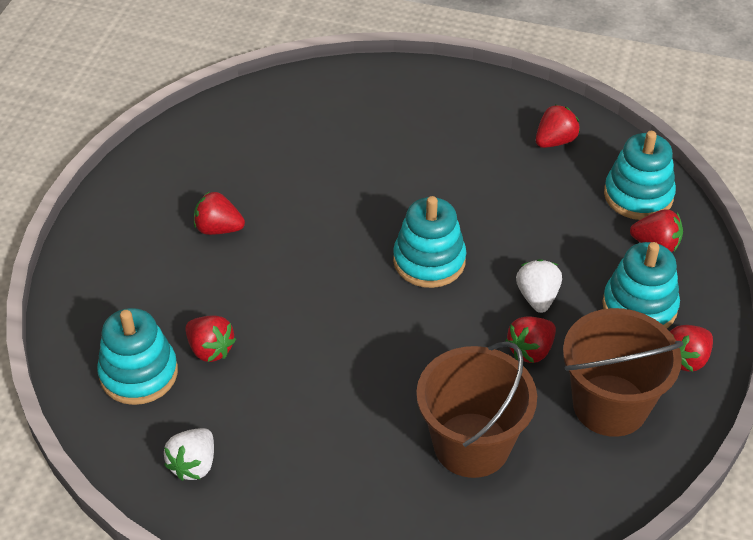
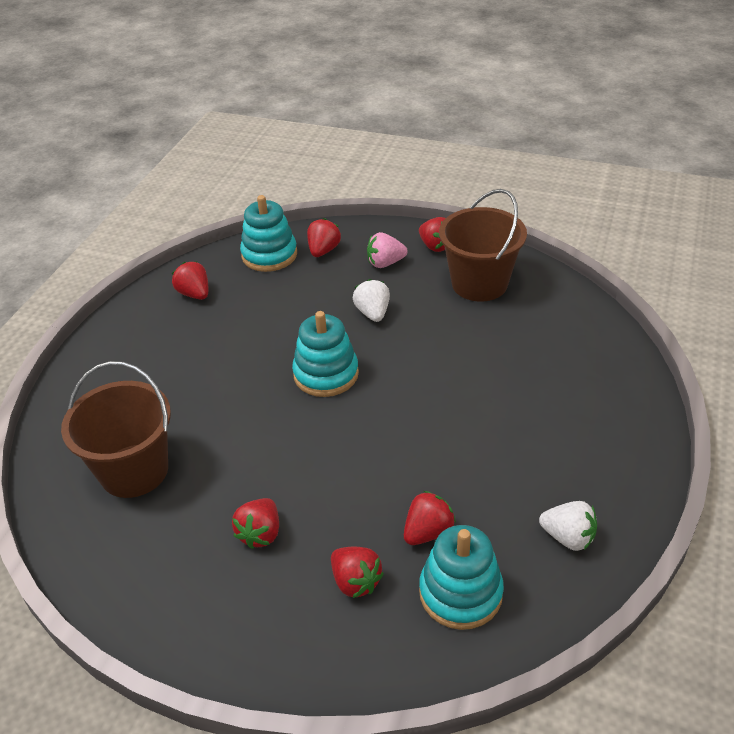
camera: 85 degrees left, 5 degrees down
brown bucket [416,341,537,478] -> brown bucket moved to [61,361,171,498]
red strawberry [505,316,556,363] -> red strawberry moved to [331,547,384,598]
white strawberry [516,259,562,313] -> white strawberry turned 75 degrees clockwise [353,279,390,322]
turquoise stacking toy [602,242,680,328] -> pink strawberry [367,232,408,268]

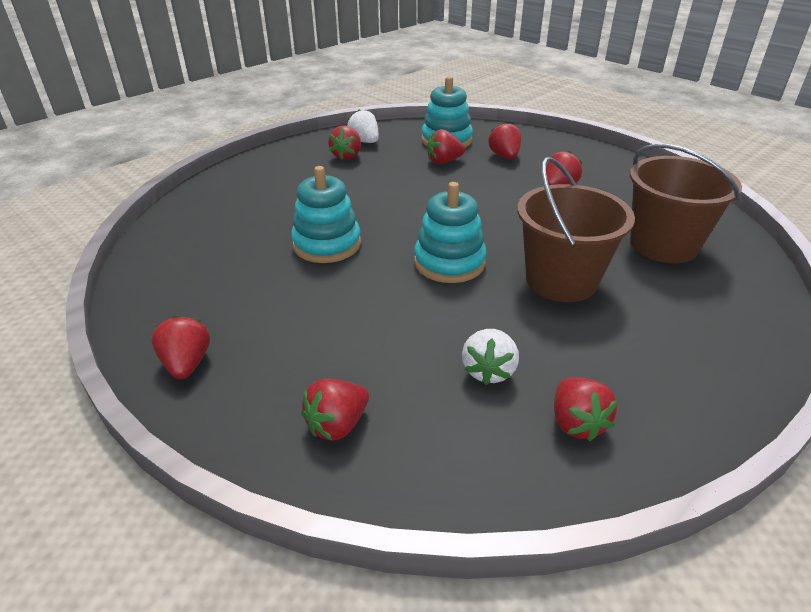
camera: 155 degrees left, 5 degrees down
turquoise stacking toy [240,195,297,272] -> turquoise stacking toy moved to [291,166,361,263]
white strawberry [353,279,390,322] -> white strawberry moved to [462,329,519,385]
pink strawberry [367,232,408,268] -> none
brown bucket [439,189,527,302] -> brown bucket moved to [517,157,635,302]
none -> red strawberry [328,125,361,160]

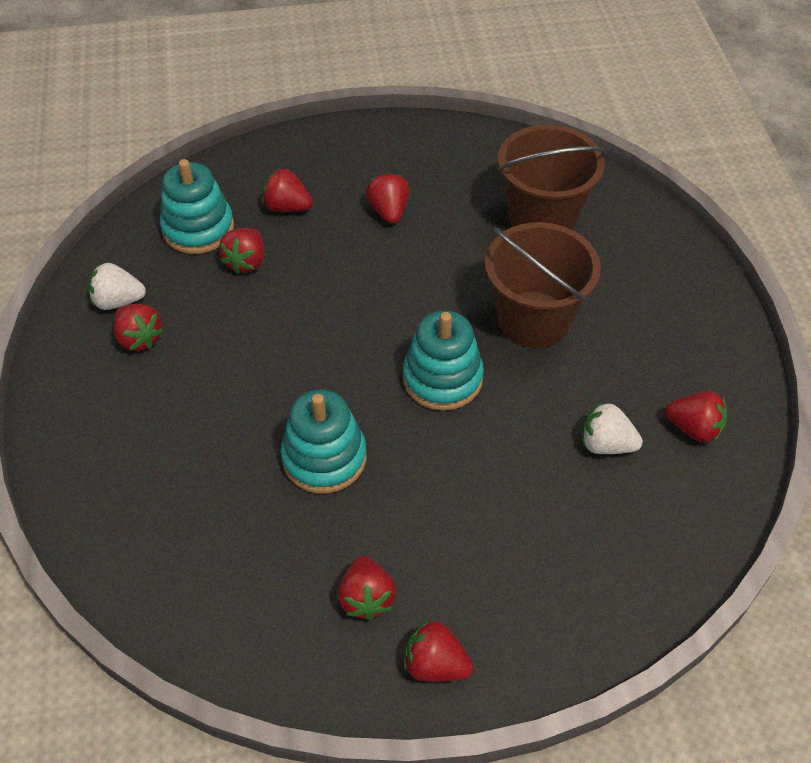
camera: 55 degrees left, 15 degrees up
red strawberry [301,379,369,441] -> red strawberry moved to [338,556,396,620]
white strawberry [462,329,519,385] -> white strawberry turned 150 degrees clockwise [582,402,643,454]

